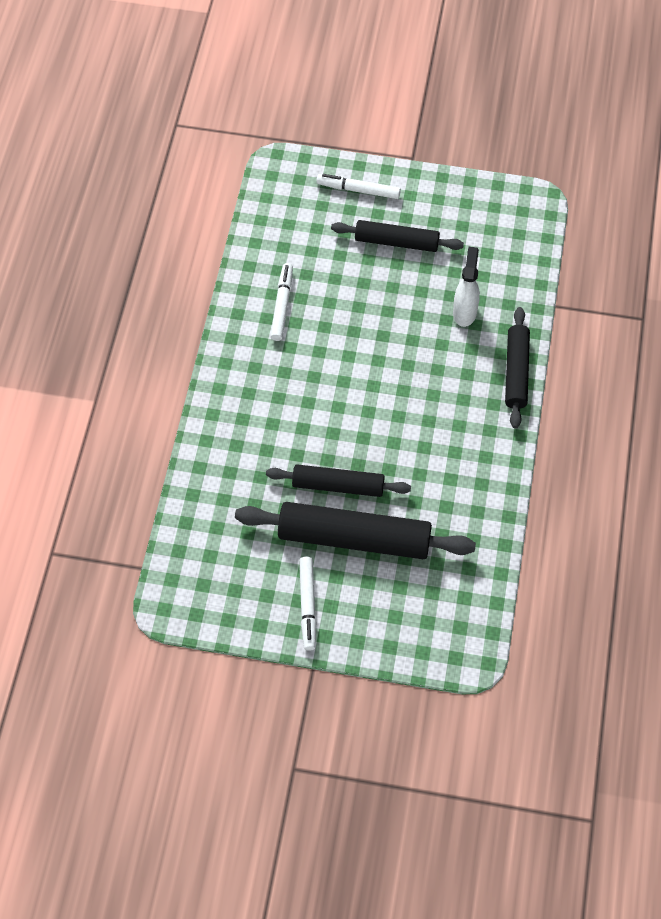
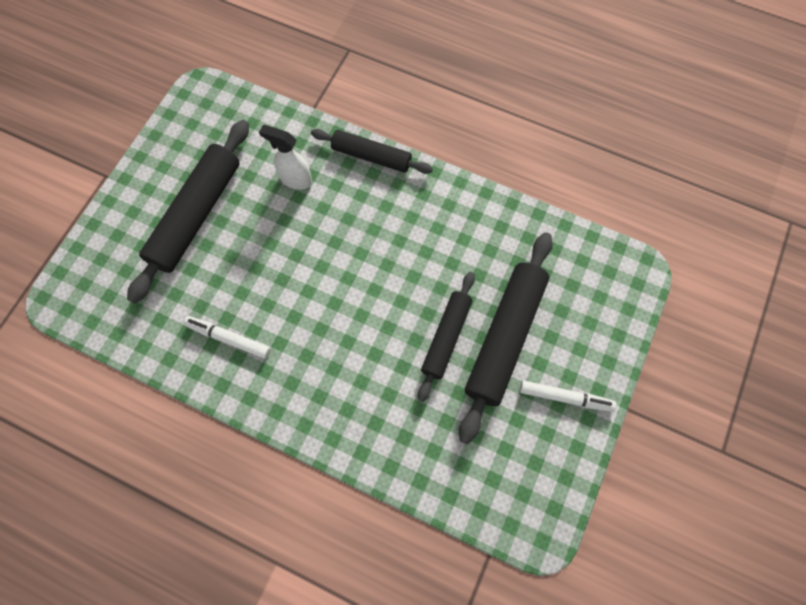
camera: 75 degrees left, 10 degrees up
white marker [316,174,401,199] -> none
black rolling pin [331,220,464,252] -> black rolling pin [127,120,249,303], size x1.62

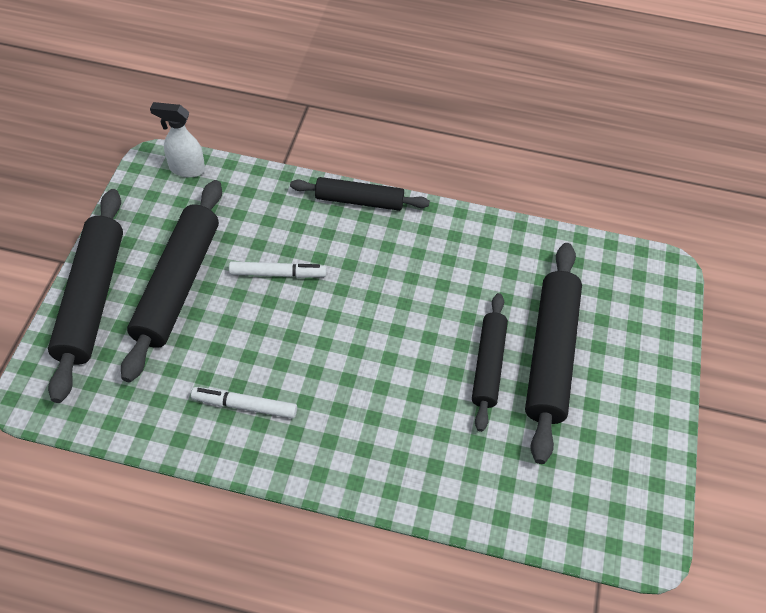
camera: 15 degrees left, 15 degrees down
white spray bottle [259,125,312,190] -> white spray bottle moved to [150,102,205,177]
white marker [520,381,617,412] -> white marker moved to [229,261,327,278]
none -> black rolling pin [48,189,123,403]

